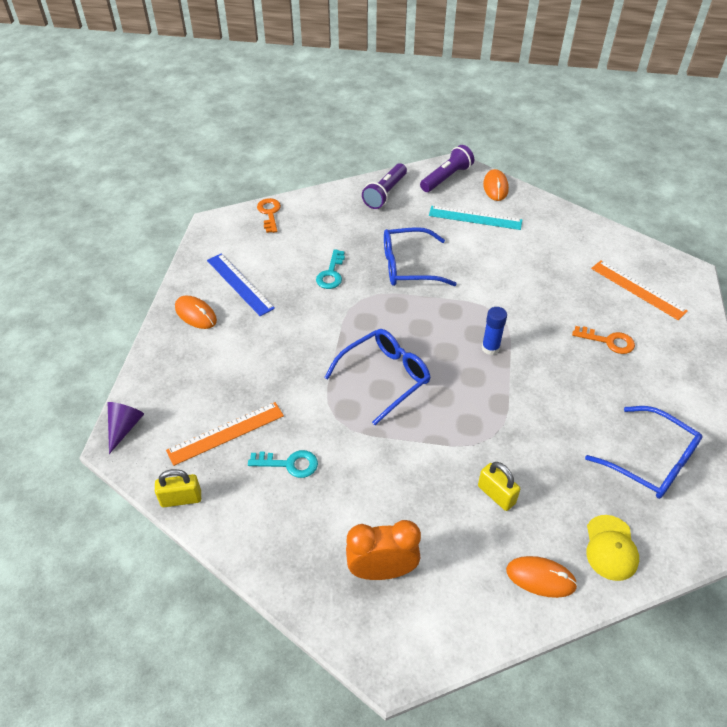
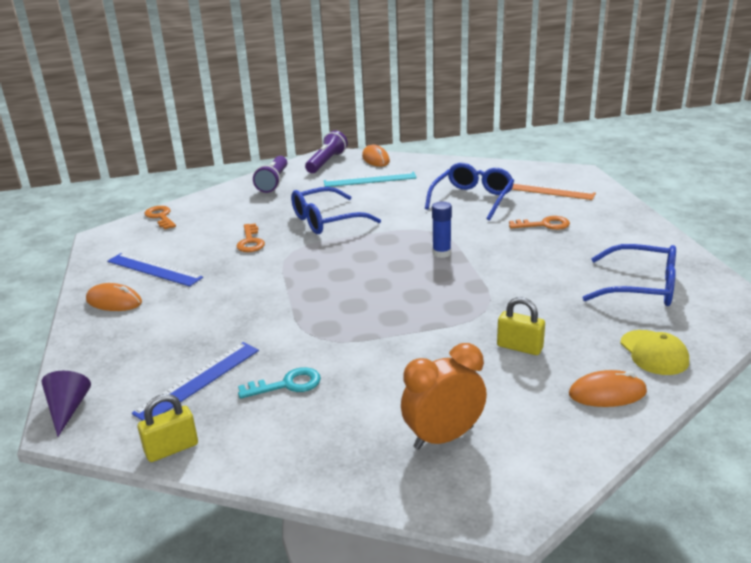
camera: 20 degrees left, 20 degrees down
orange ruler [166,402,284,466] -> blue ruler [132,342,259,421]
turquoise key [316,249,345,289] -> orange key [237,223,265,252]
blue glasses [324,329,431,425] -> blue glasses moved to [425,163,514,221]

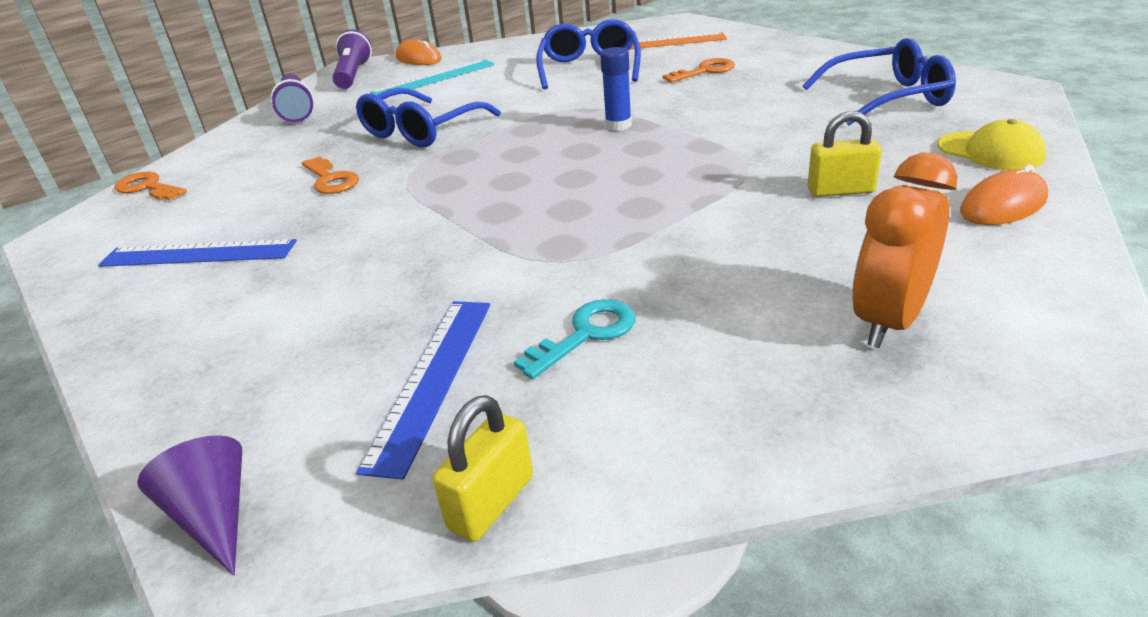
camera: 25 degrees left, 5 degrees up
orange mouse [86,283,142,311] -> none

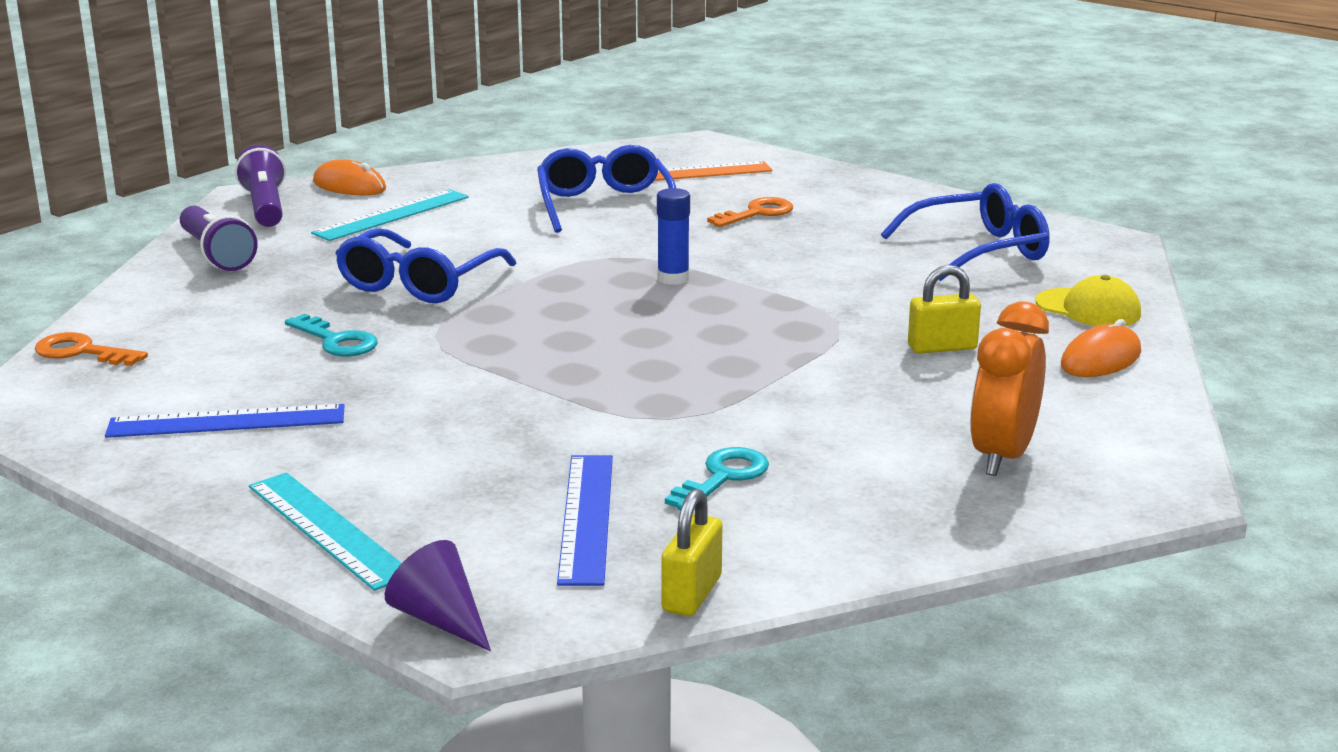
camera: 15 degrees left, 10 degrees down
orange key [302,156,359,194] -> turquoise key [285,314,378,356]
none -> turquoise ruler [249,473,402,591]

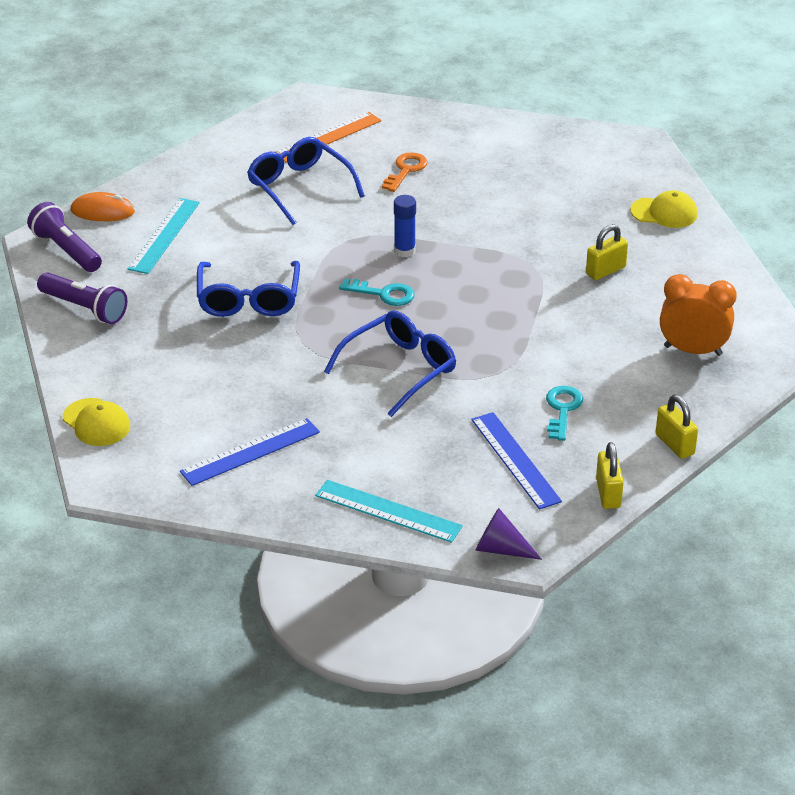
camera: 25 degrees left, 15 degrees up
orange key [35,332,148,366] -> yellow cap [63,398,130,446]
turquoise key [285,314,378,356] -> turquoise key moved to [339,279,414,306]
blue glasses [881,183,1050,281] -> blue glasses moved to [324,311,456,417]
orange clock [970,301,1049,476] -> orange clock turned 105 degrees clockwise [660,274,737,356]
orange mouse [1061,319,1141,377] -> none
none -> yellow padlock [656,395,698,459]

